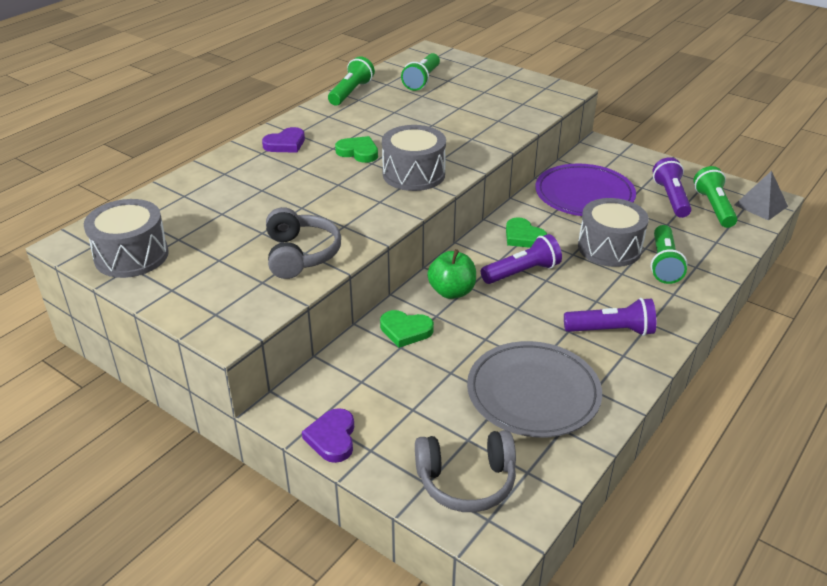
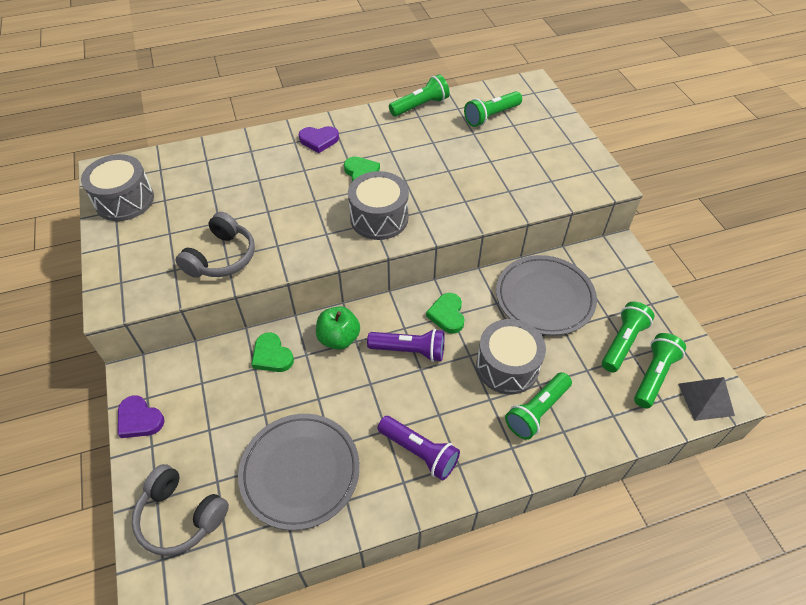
camera: 35 degrees right, 15 degrees up
purple heart [302,408,354,463] -> purple heart turned 90 degrees counterclockwise [118,395,164,438]
purple plate [535,164,636,216] -> grey plate [496,255,597,335]
purple flashlight [652,157,692,218] -> green flashlight [602,302,655,372]

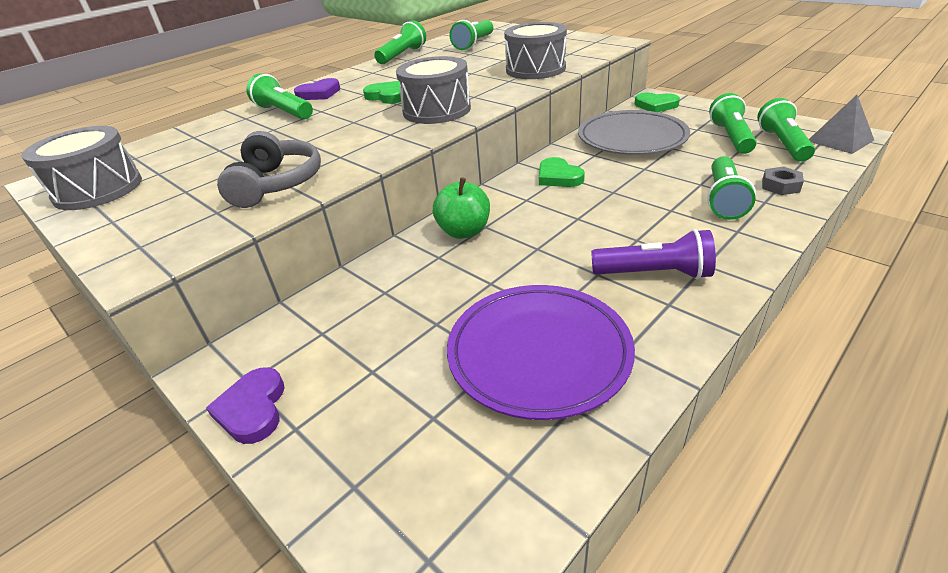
camera: 25 degrees left, 15 degrees down
purple heart [118,395,164,438] -> purple heart turned 75 degrees clockwise [206,367,285,444]
grey headphones [132,464,229,556] -> none
grey plate [238,414,360,530] -> purple plate [447,285,635,420]
green heart [251,332,294,372] -> green heart moved to [635,93,680,112]
purple flashlight [367,329,445,362] -> none
grey drum [476,319,546,395] -> grey drum moved to [504,22,567,79]
none -> green flashlight [246,73,313,120]
none -> grey nut [762,167,804,195]

